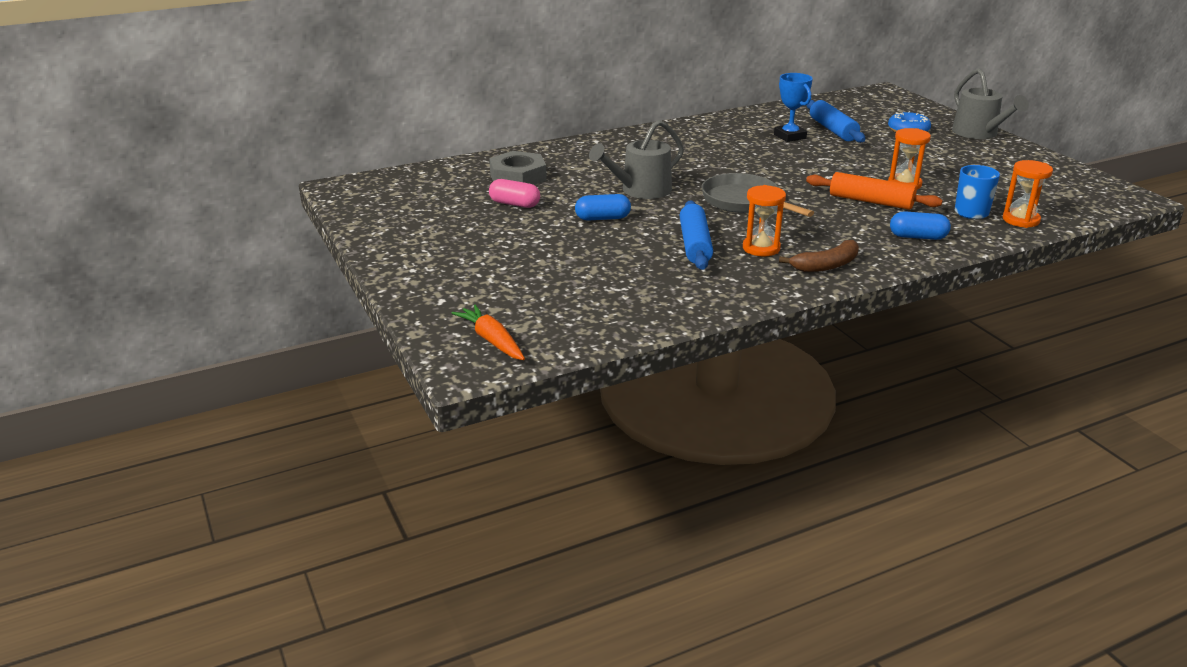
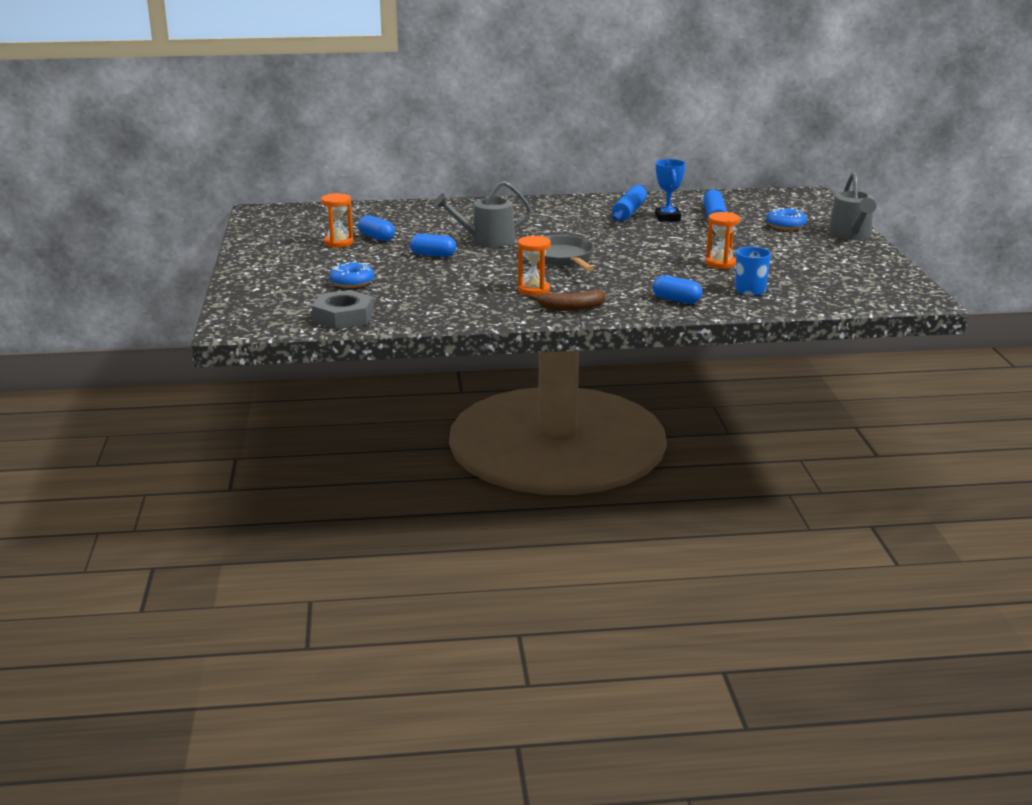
camera: 20 degrees right, 5 degrees down
orange carrot [452,304,525,360] -> none
grey nut [489,151,547,185] -> grey nut moved to [312,290,374,329]
pink capsule [489,179,540,208] -> blue capsule [358,215,395,241]
blue rolling pin [679,200,713,270] -> blue rolling pin moved to [612,185,647,221]
orange rolling pin [806,172,943,210] -> none
orange hourglass [1003,160,1053,228] -> orange hourglass moved to [321,193,354,248]
none -> blue donut [329,261,374,288]

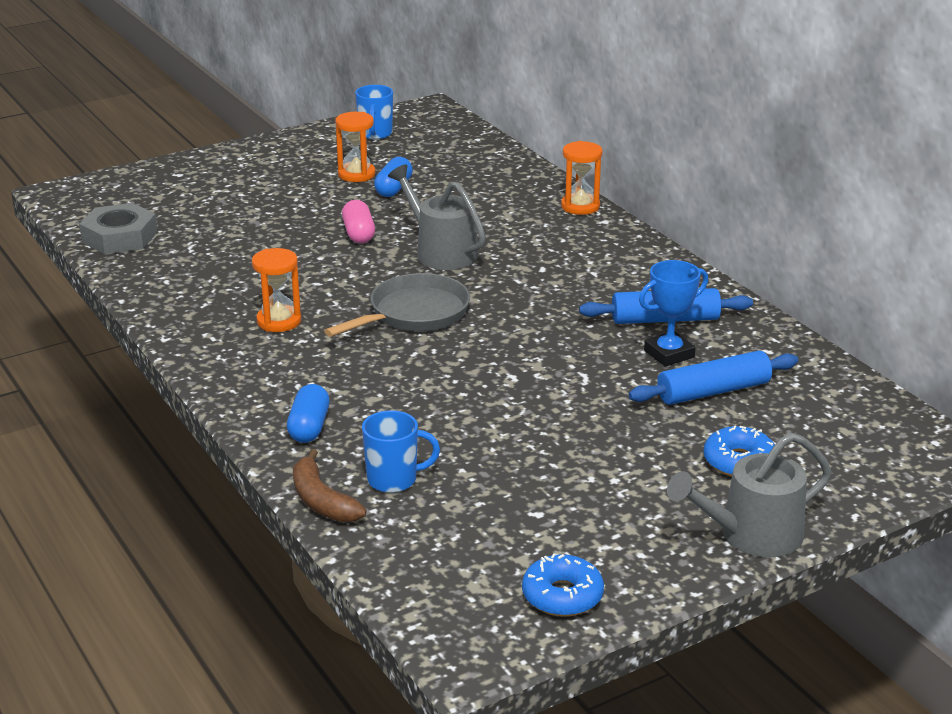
camera: 65 degrees right, 5 degrees up
blue donut [329,261,374,288] -> blue donut moved to [522,553,604,617]
blue capsule [410,234,456,257] -> pink capsule [342,200,375,243]
brown banana [529,290,606,311] -> brown banana moved to [293,449,367,522]
orange hourglass [706,212,740,269] -> orange hourglass moved to [561,141,603,215]
none -> blue mug [355,85,393,140]

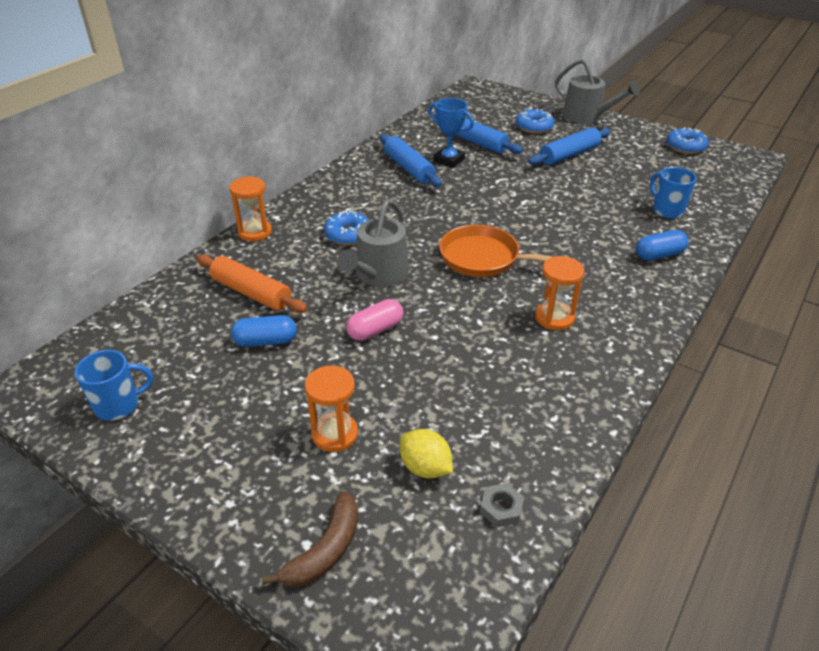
camera: 115 degrees left, 10 degrees up
grey nut [79,203,158,254] -> grey nut [480,483,524,527], size x0.48
brown banana [293,449,367,522] -> brown banana moved to [261,491,358,587]
grey pan [324,273,470,337] -> orange pan [439,225,554,277]
orange hourglass [335,112,376,182] -> orange hourglass moved to [305,365,358,452]
none -> orange rolling pin [197,254,308,313]
none -> blue donut [324,210,369,245]
none -> yellow lemon [400,429,453,478]
none -> blue rolling pin [528,127,611,165]

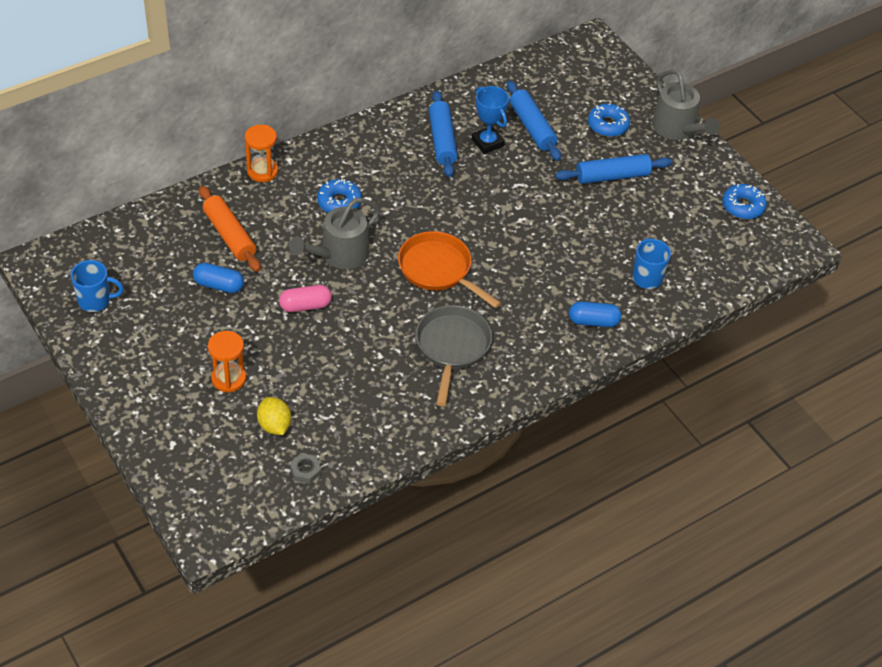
camera: 20 degrees right, 10 degrees up
brown banana [261,491,358,587] -> none
orange hourglass [535,256,584,330] -> grey pan [416,305,492,406]

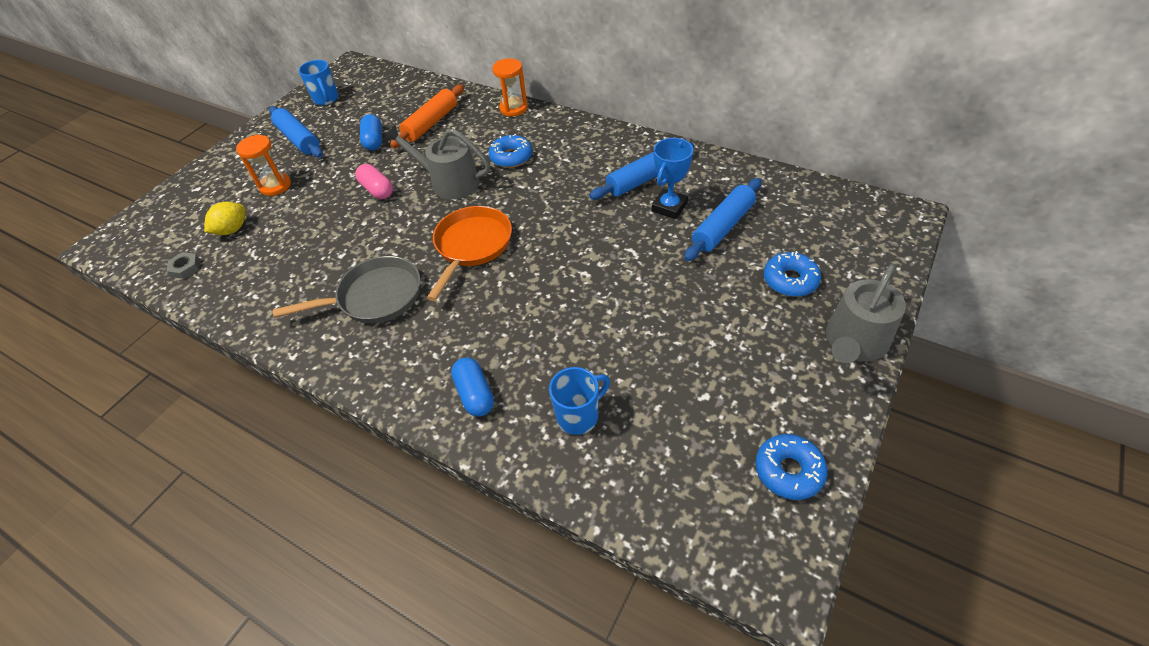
camera: 70 degrees right, 0 degrees up
blue rolling pin [555,154,672,184] -> blue rolling pin moved to [269,106,323,158]

